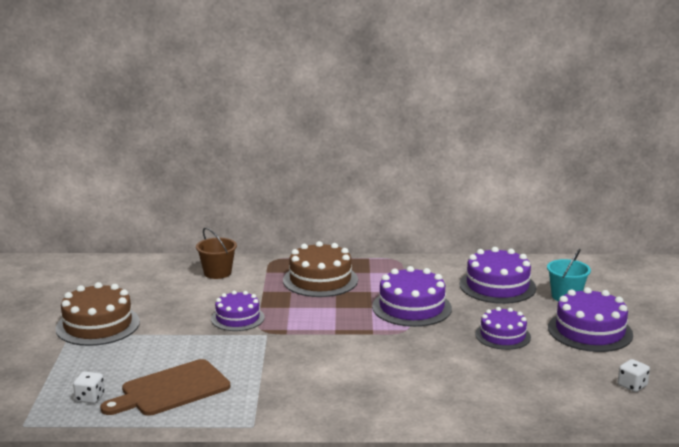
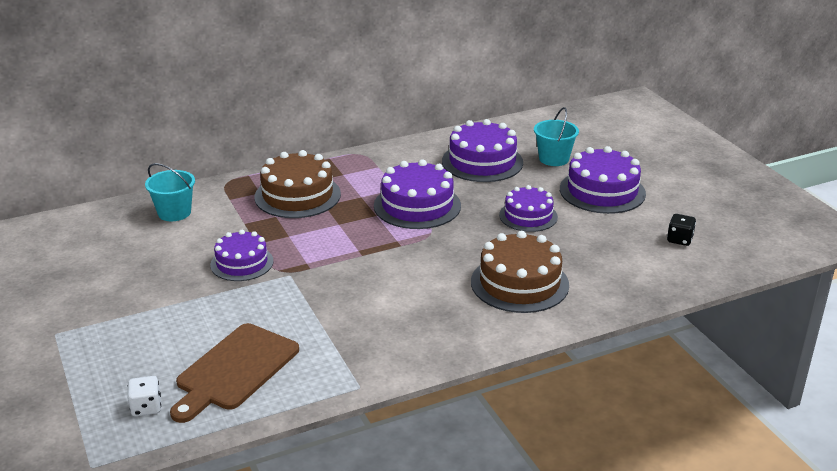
camera: 25 degrees left, 10 degrees up
brown cake [56,282,140,346] -> brown cake moved to [471,231,569,313]
brown bucket [196,228,237,279] -> turquoise bucket [145,163,195,221]
white dice [618,359,650,392] -> black dice [667,214,696,246]

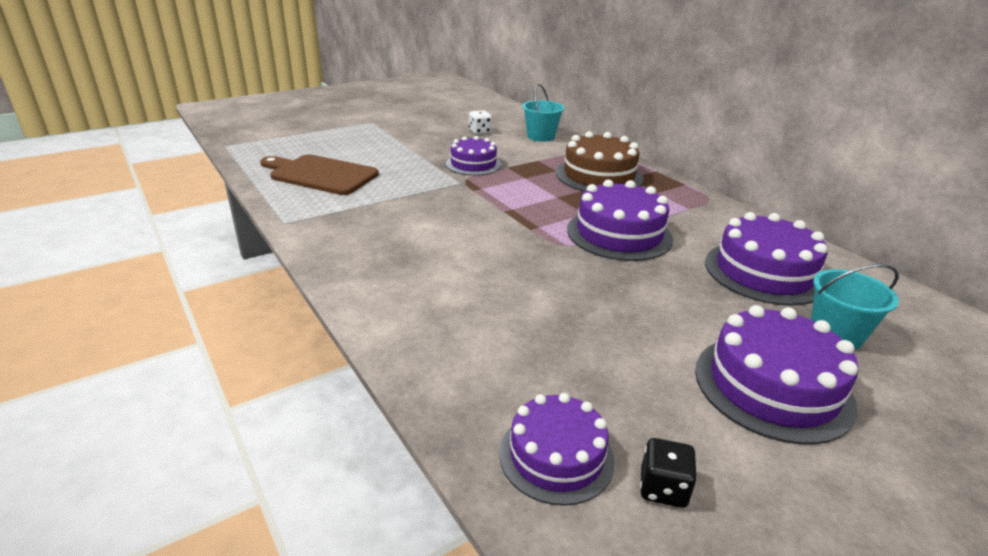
camera: 80 degrees right, 0 degrees up
white dice [128,376,161,416] -> white dice moved to [469,110,492,134]
brown cake [471,231,569,313] -> none
purple cake [499,185,558,232] -> purple cake moved to [499,393,615,506]

